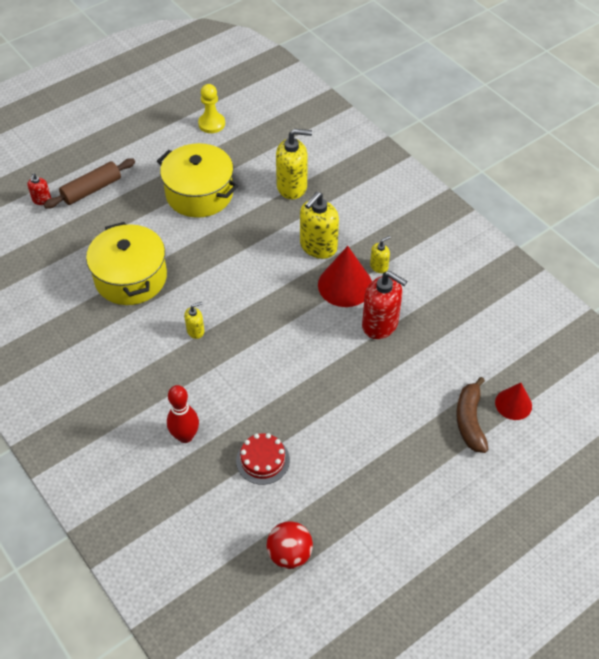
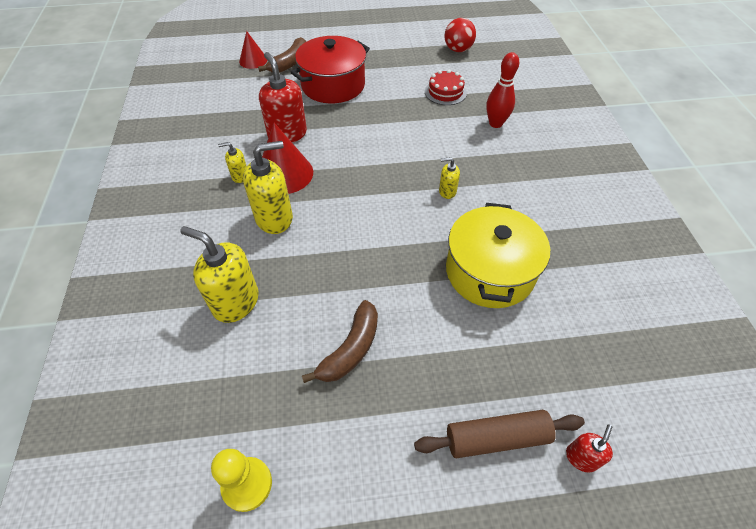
camera: 150 degrees left, 0 degrees up
yellow pot [157,143,239,218] -> brown banana [302,300,378,383]
none -> red pot [290,36,370,103]

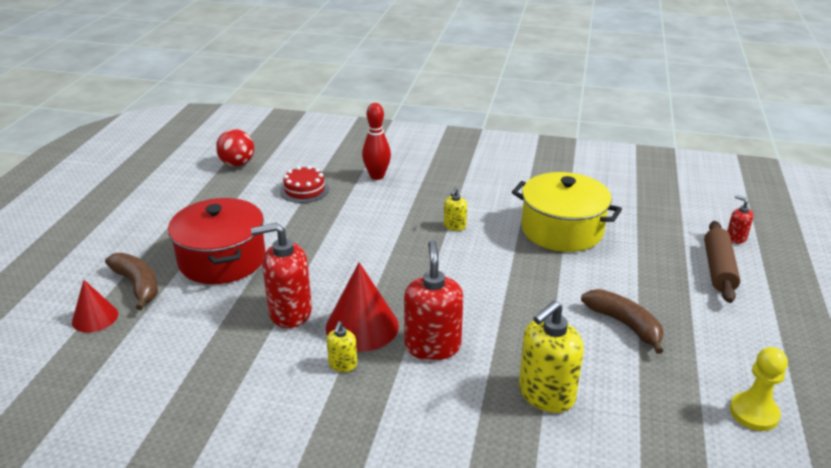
camera: 70 degrees left, 20 degrees down
yellow soap dispenser [243,141,293,234] -> red soap dispenser [404,241,463,361]

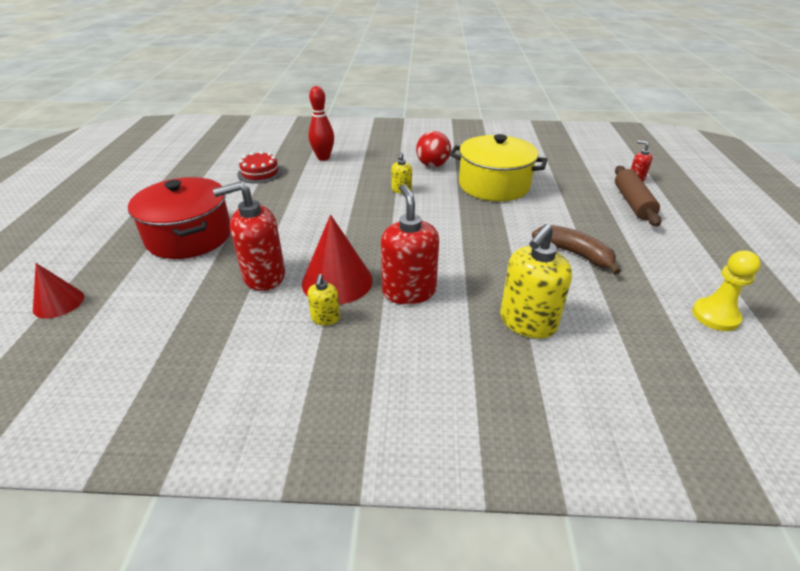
camera: 10 degrees left, 5 degrees up
brown banana [105,253,158,310] -> none
red ball [216,129,254,167] -> red ball moved to [416,131,451,167]

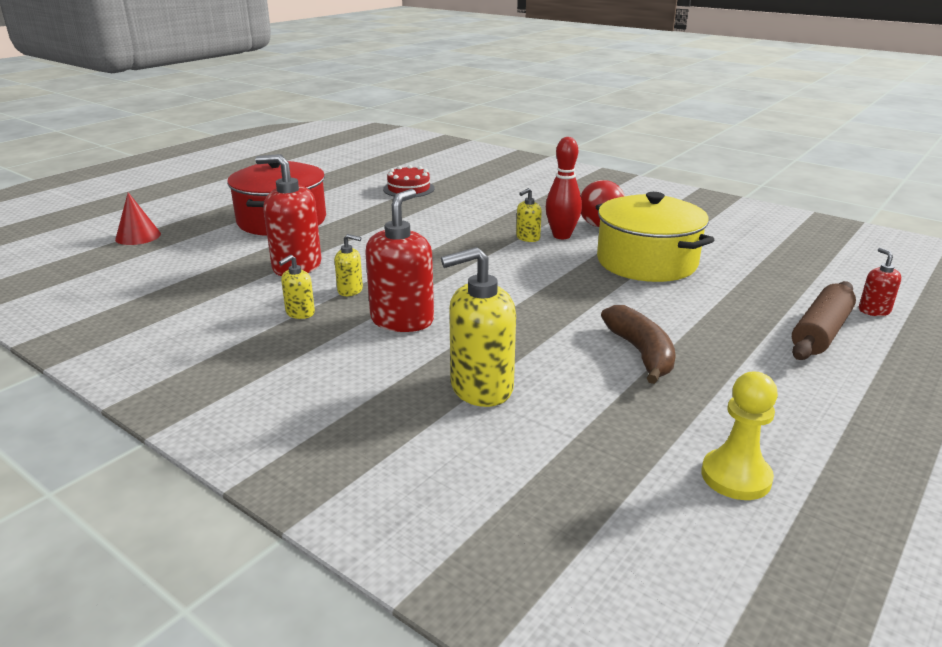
camera: 35 degrees right, 10 degrees down
red cone [302,215,373,304] -> yellow soap dispenser [334,234,363,296]
red bowling pin [309,86,334,161] -> red bowling pin moved to [546,137,582,239]

